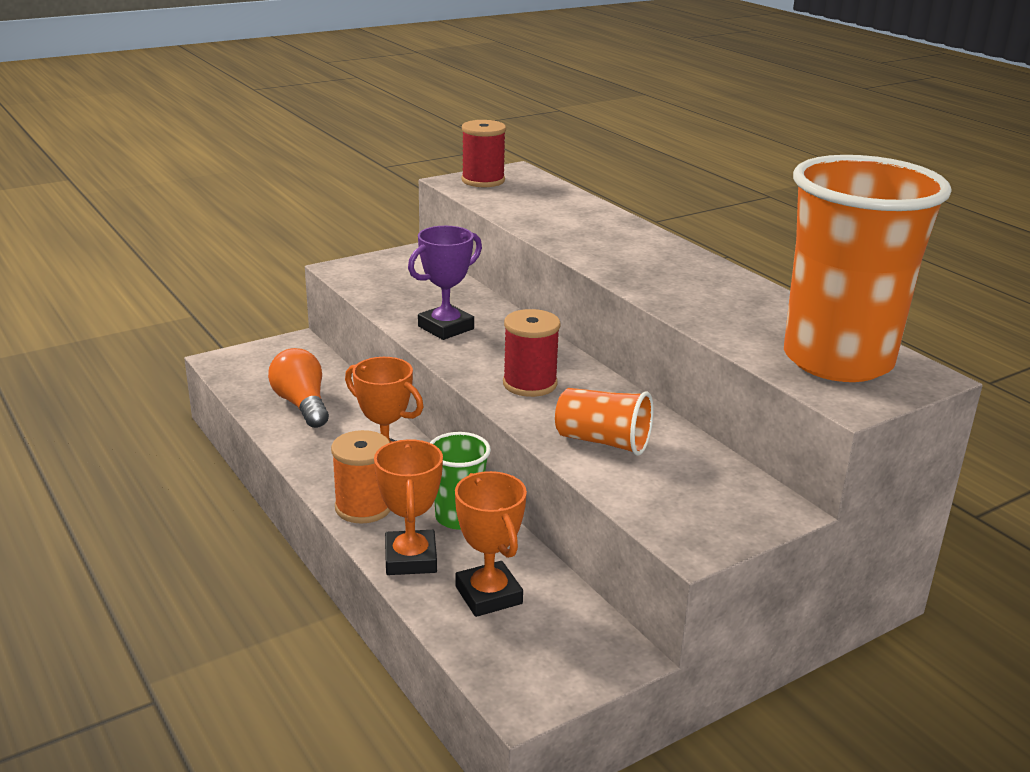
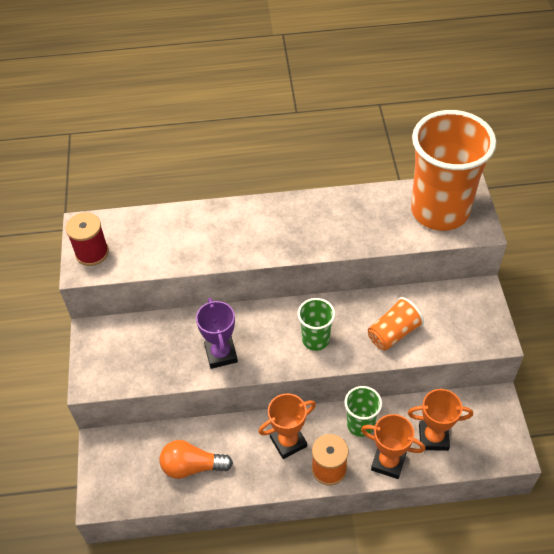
camera: 60 degrees left, 25 degrees up
red spool [503,309,560,397] -> green cup [298,298,335,351]

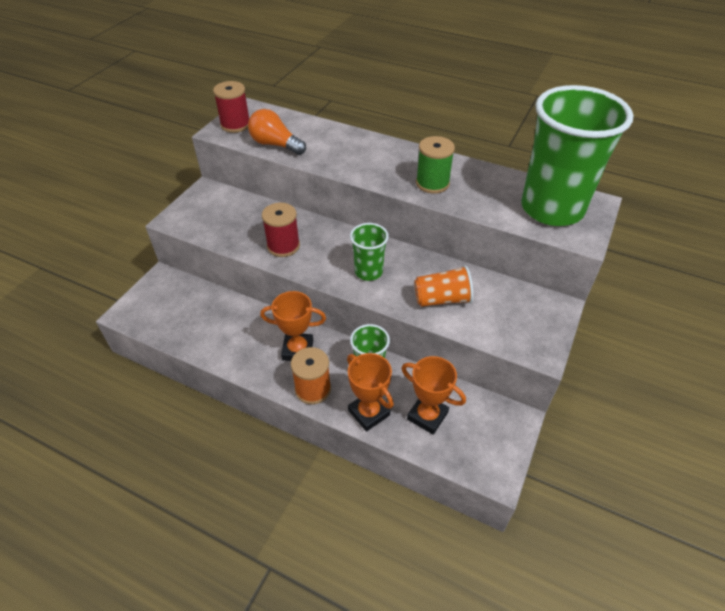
camera: 30 degrees right, 5 degrees down
orange light bulb [160,440,233,479] -> orange light bulb moved to [248,109,306,155]
purple trophy [196,298,238,369] -> red spool [262,203,300,257]
orange cup [411,110,496,231] -> green cup [521,85,633,226]
none -> green spool [416,136,455,194]

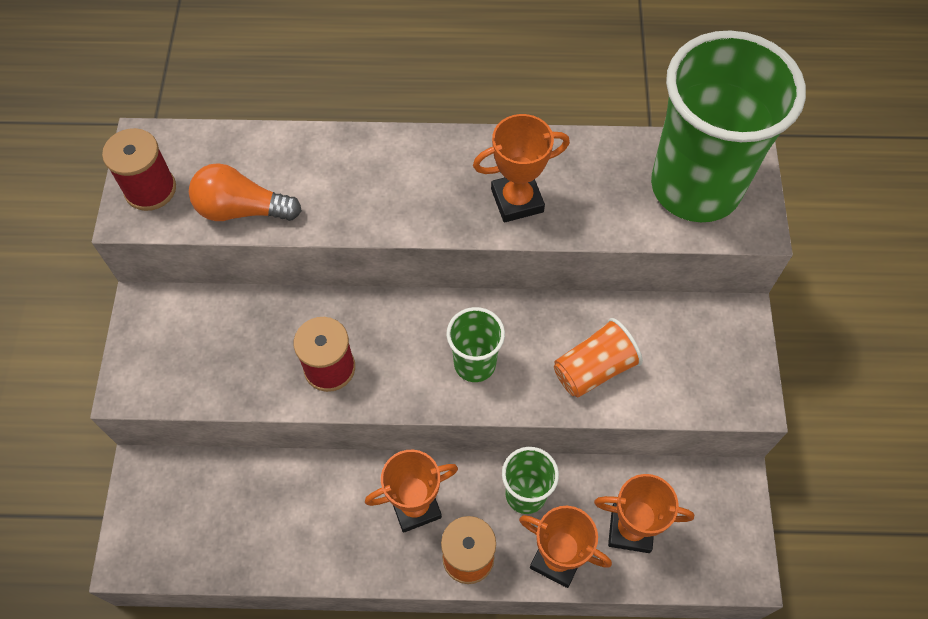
camera: 25 degrees left, 15 degrees up
green spool [416,136,455,194] -> orange trophy [473,114,570,223]

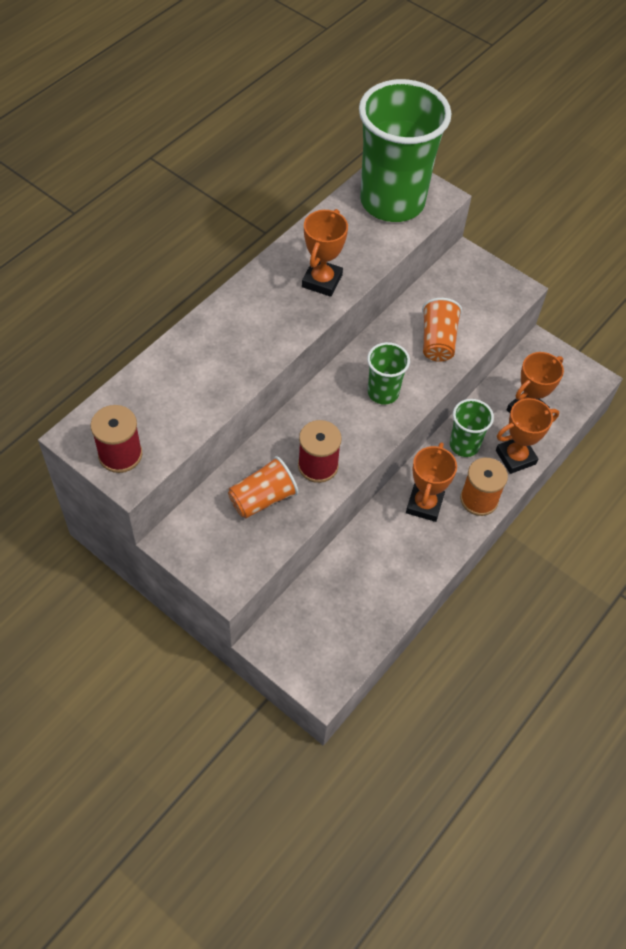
camera: 55 degrees left, 5 degrees down
orange light bulb [189,163,302,221] -> none
none -> orange cup [228,456,298,518]

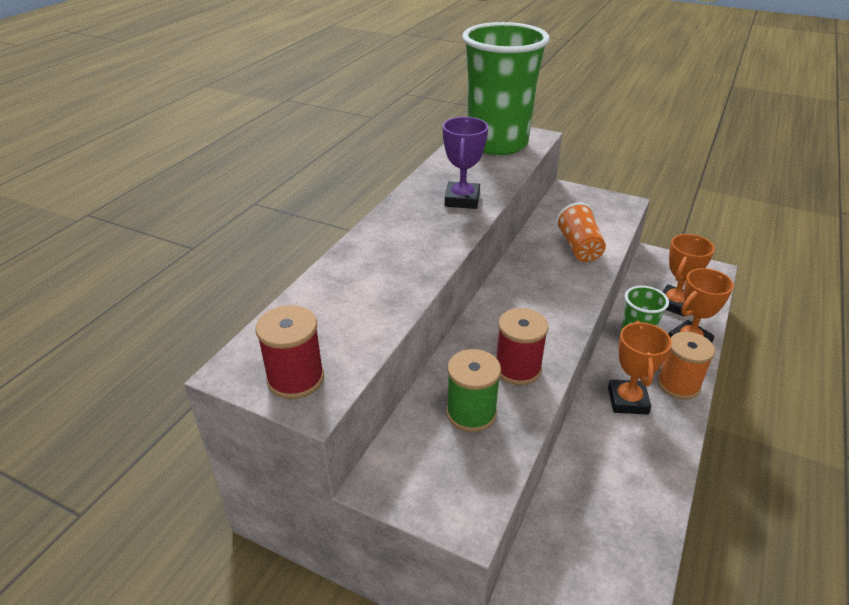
camera: 10 degrees left, 20 degrees down
orange cup [228,456,298,518] -> green spool [446,349,501,432]
orange trophy [302,209,348,297] -> purple trophy [443,117,488,209]
green cup [367,342,410,405] -> none

